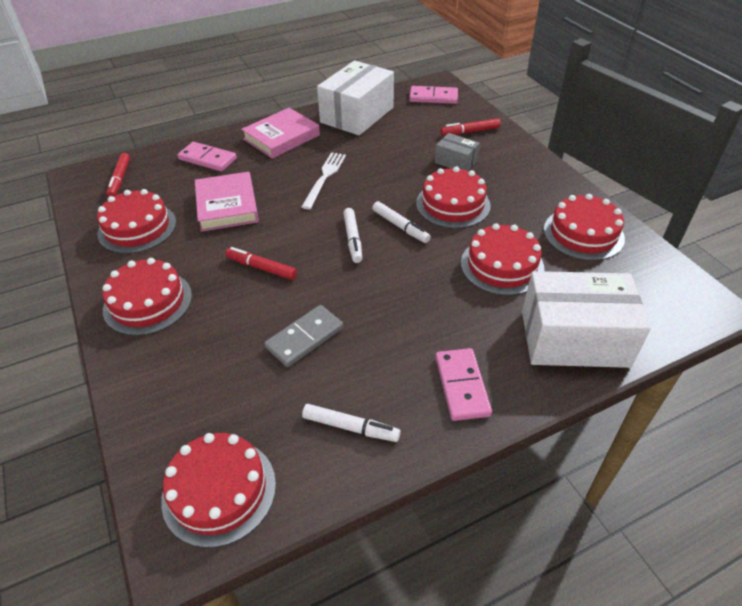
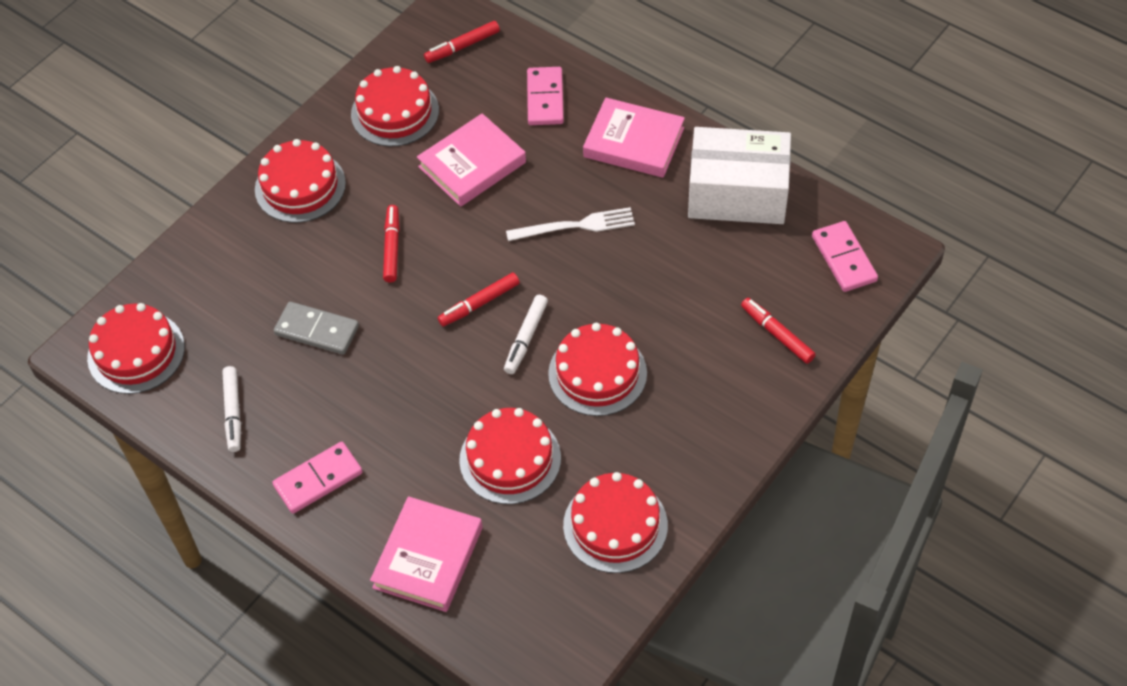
camera: 65 degrees right, 10 degrees up
white marker [343,208,362,263] -> red marker [438,273,520,327]
grey box [435,133,480,171] -> none
white box [522,271,651,368] -> pink book [370,496,483,612]

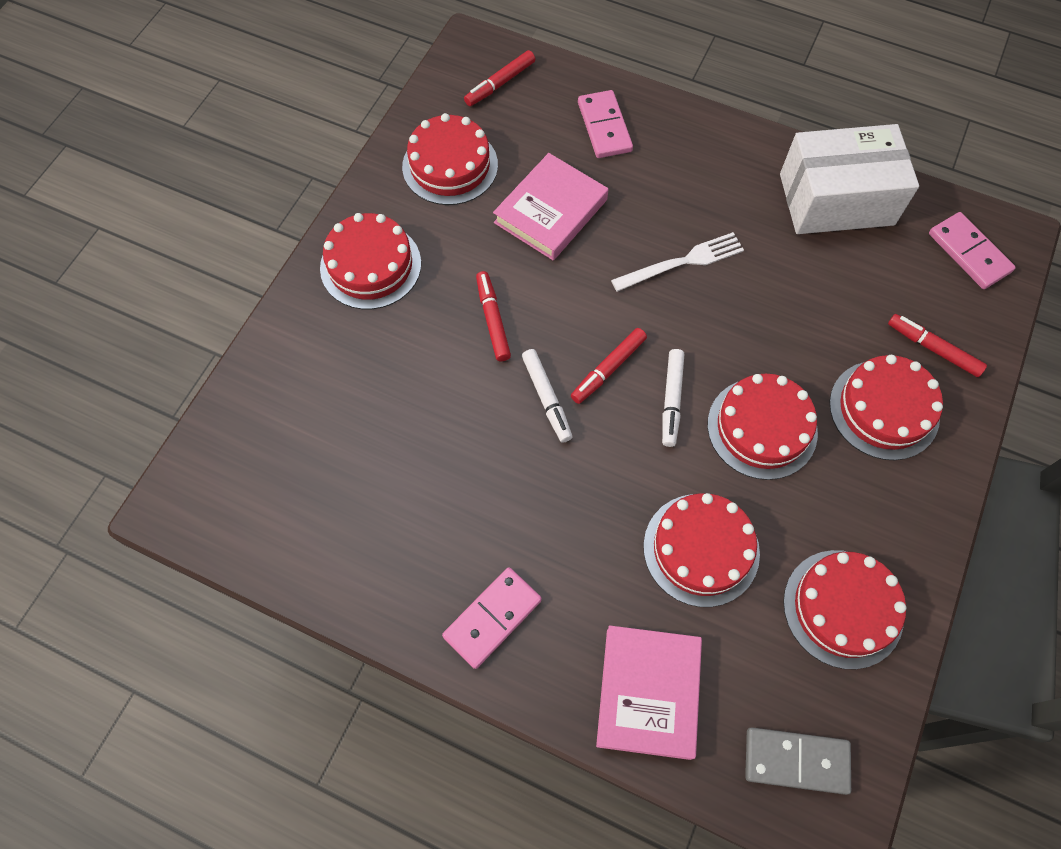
camera: 15 degrees left, 10 degrees up
red cake [87,303,185,394] -> red cake moved to [830,355,943,460]
white marker [222,366,241,452] -> white marker moved to [522,349,573,443]
grey domino [274,302,359,355] -> grey domino moved to [745,727,851,795]
pink book [583,98,685,178] -> none

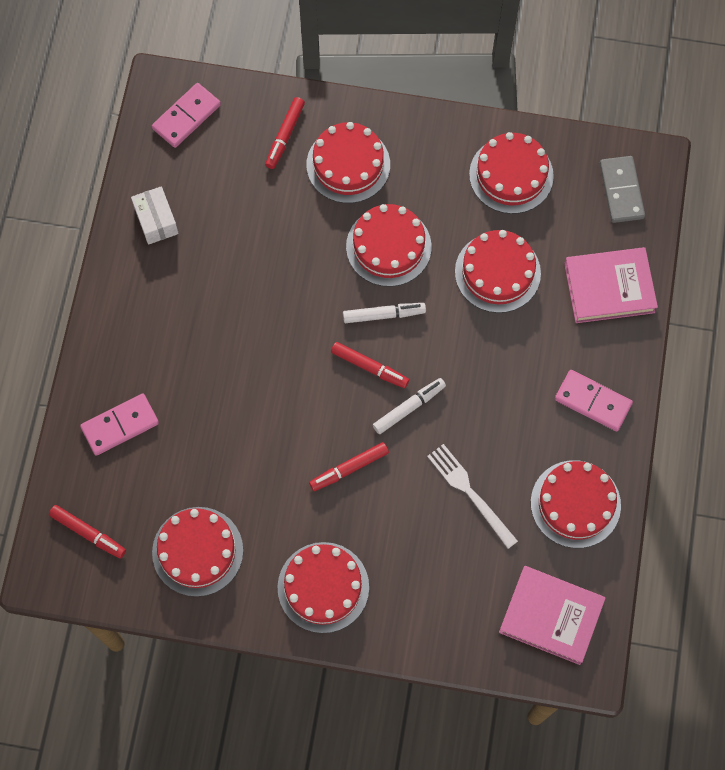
camera: 105 degrees left, 5 degrees up
pink book [493,153,608,260] -> pink book moved to [499,566,606,665]
white fork [611,232,744,292] -> white fork moved to [427,444,518,549]
white box [780,124,919,234] -> white box [131,186,179,245], size x0.49
none -> red cake [531,460,621,548]

